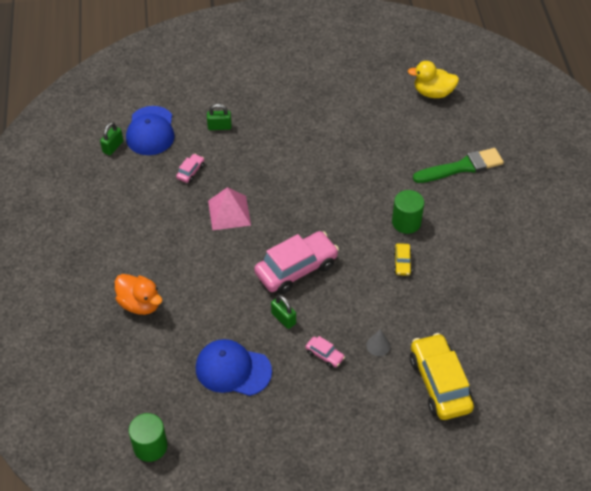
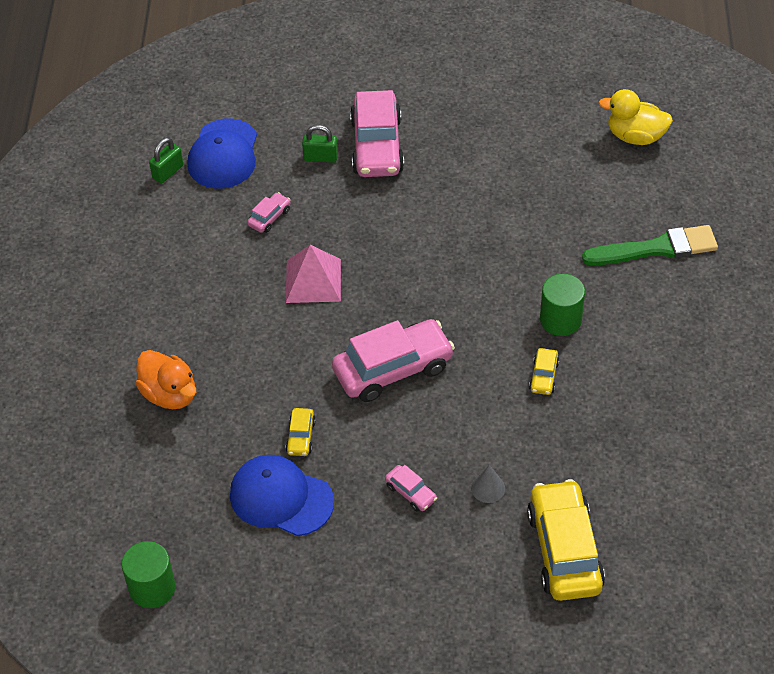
camera: 10 degrees right, 0 degrees up
green padlock [271,295,296,329] -> none
none -> yellow car [286,408,316,456]
none -> pink car [350,90,404,177]

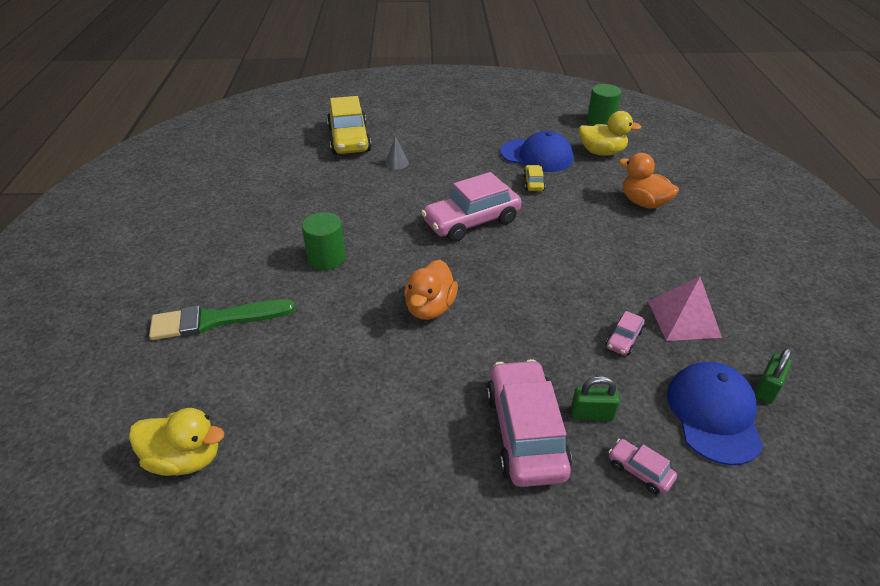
camera: 175 degrees right, 10 degrees down
pink pyramid [286,245,341,303] -> pink pyramid moved to [648,276,722,341]
pink car [385,465,437,511] -> pink car moved to [609,439,677,494]
yellow car [529,348,559,395] -> none
none -> orange duck [404,260,458,320]
none -> yellow duck [579,111,641,156]

